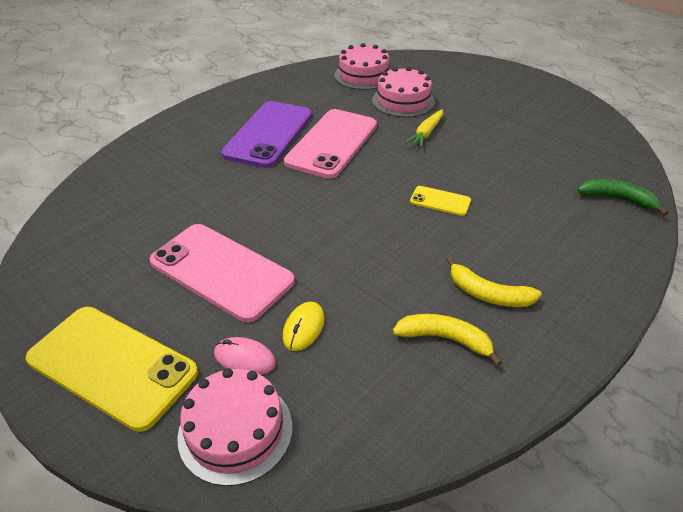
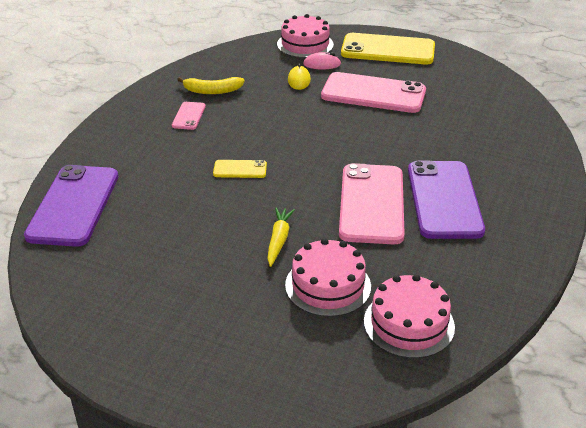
camera: 160 degrees right, 5 degrees down
yellow banana [446,256,542,307] -> pink phone [172,102,206,130]
green banana [577,179,668,216] -> purple phone [24,165,118,247]

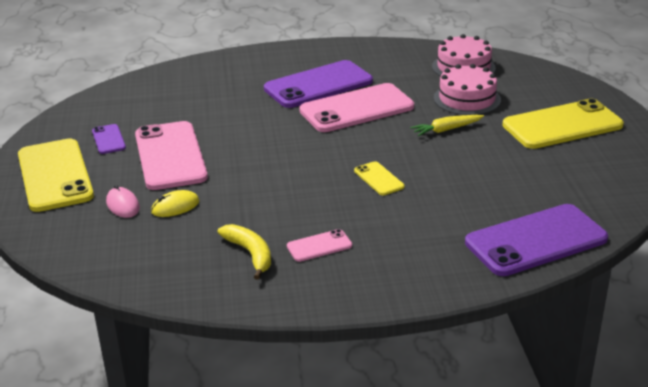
camera: 120 degrees left, 5 degrees down
pink cake [277,14,334,58] -> none
none -> purple phone [92,124,126,154]
none -> yellow phone [502,99,624,149]

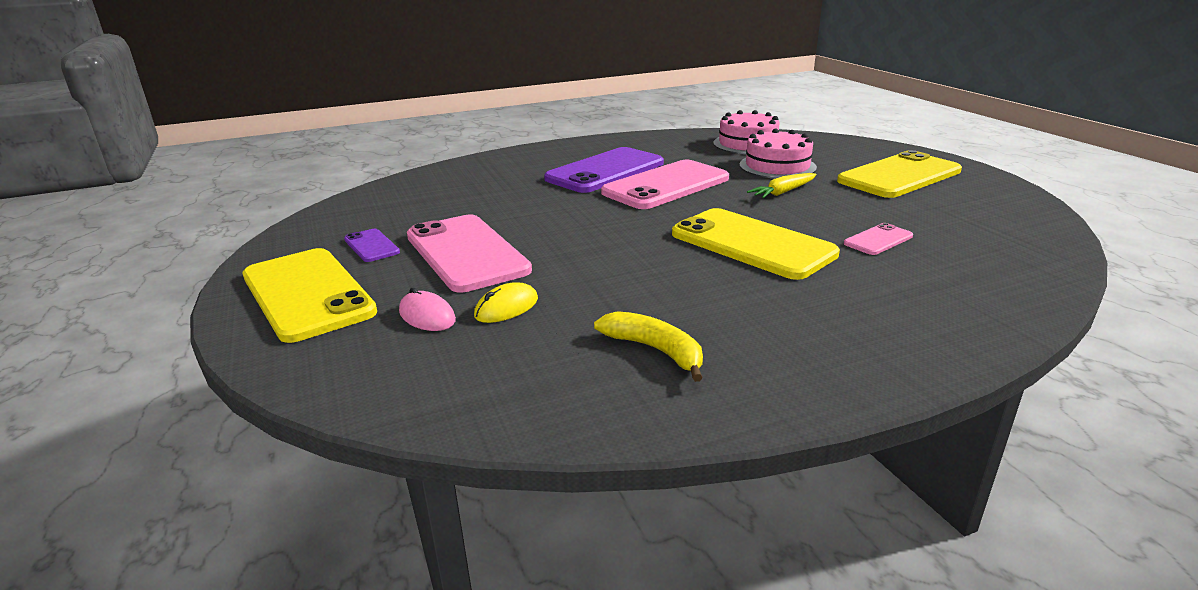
camera: 15 degrees left, 5 degrees down
pink phone [287,229,352,262] -> pink phone moved to [844,223,913,255]
yellow phone [354,161,405,195] -> yellow phone [672,208,840,280], size x2.18
purple phone [465,204,608,276] -> none

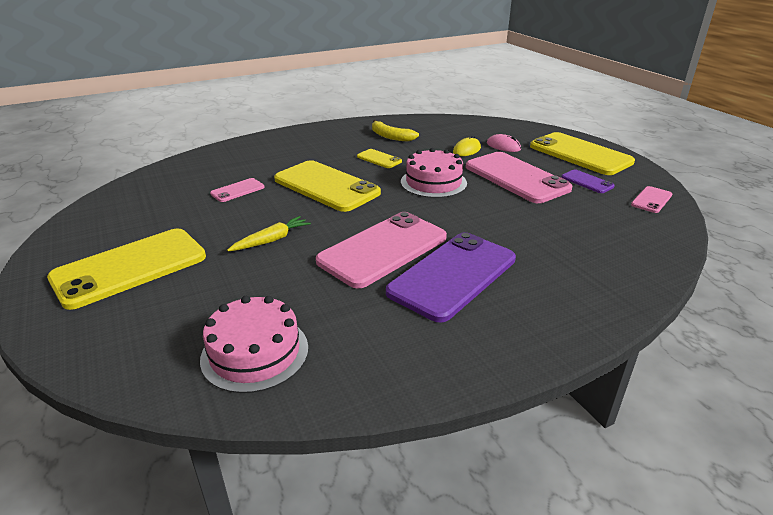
camera: 175 degrees right, 5 degrees up
pink cake [739,128,817,179] -> pink cake moved to [401,148,467,198]
none -> yellow phone [357,149,402,168]
none -> pink phone [631,186,672,213]

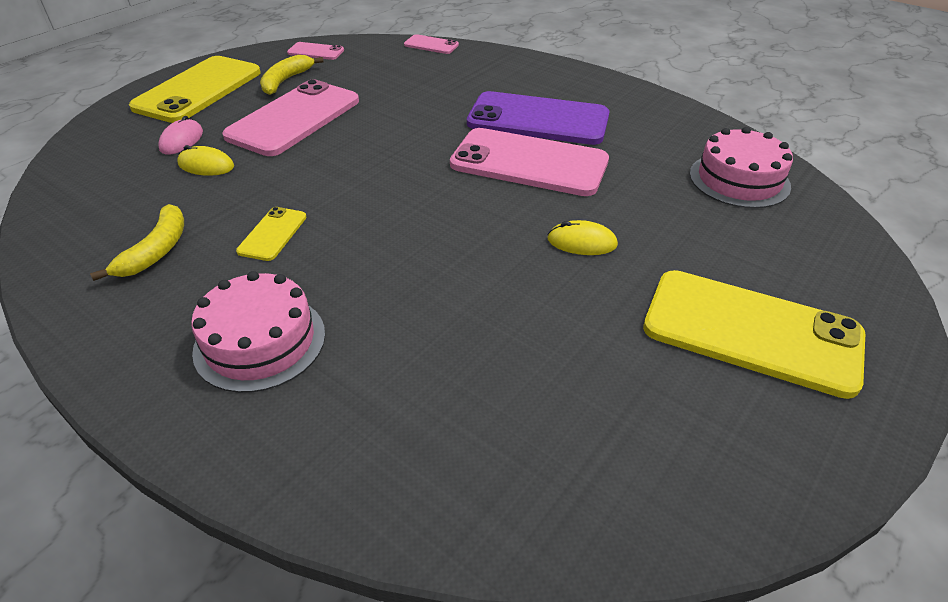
camera: 115 degrees left, 10 degrees up
pink phone [210,178,265,202] -> pink phone moved to [404,34,459,54]
yellow carrot [227,216,311,251] -> yellow mouse [547,220,618,255]
yellow phone [274,160,381,212] -> none
pink cake [401,148,467,198] -> pink cake moved to [191,271,325,393]
purple phone [561,169,615,193] -> yellow banana [260,55,324,95]

